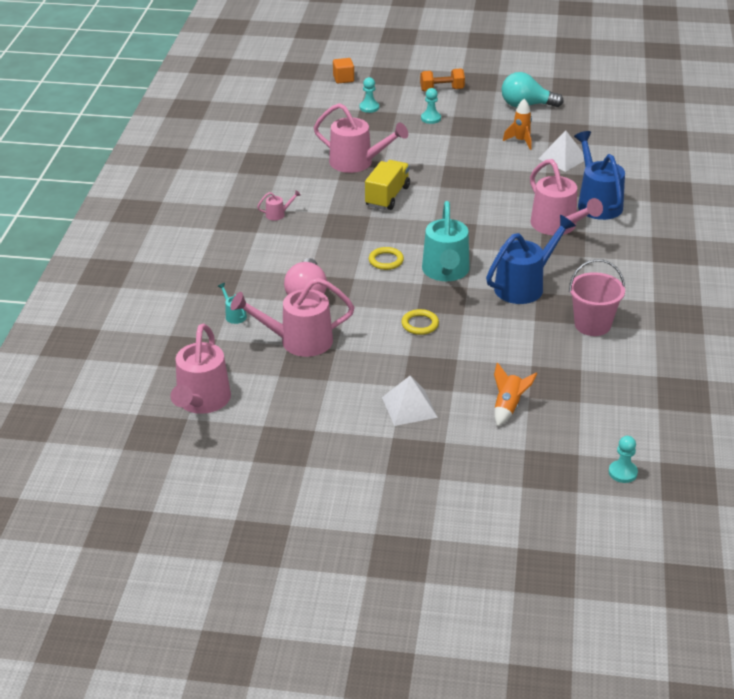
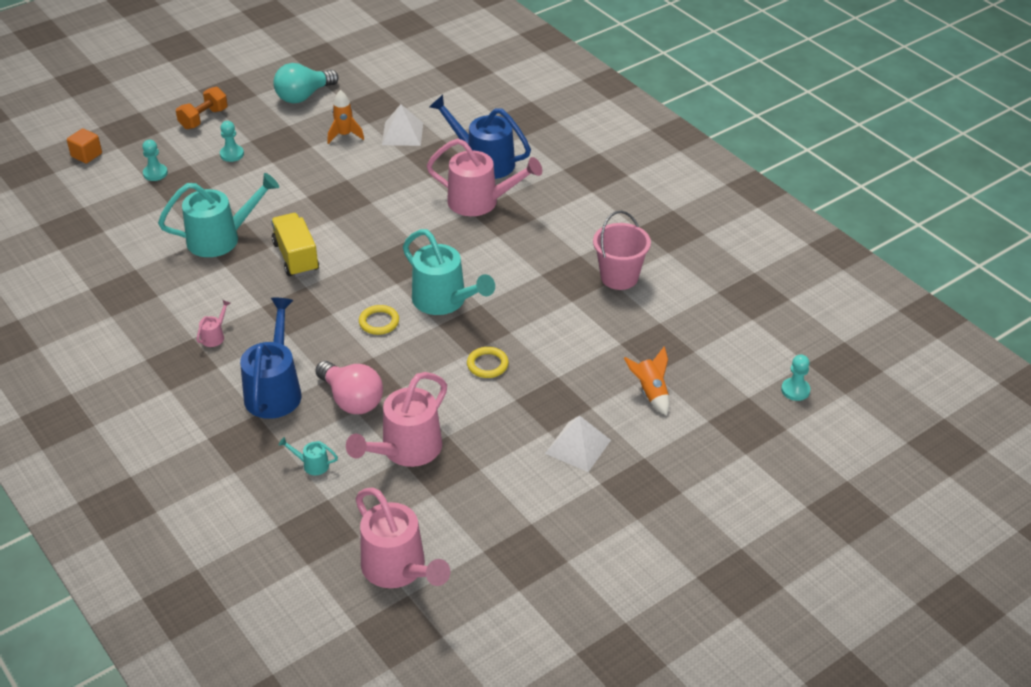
camera: 45 degrees left, 5 degrees up
pink watering can [313,103,408,173] -> turquoise watering can [158,173,279,257]
blue watering can [486,215,576,304] -> blue watering can moved to [240,298,302,419]

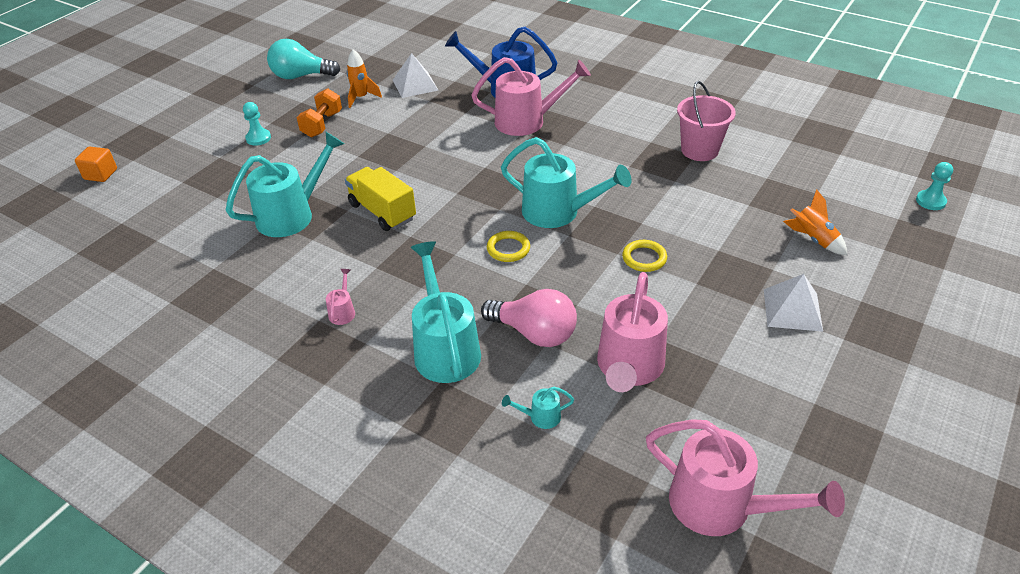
camera: 20 degrees left, 0 degrees up
turquoise pawn [142,140,168,181] -> none
orange dumbbell [176,87,228,129] -> orange dumbbell moved to [297,88,342,137]
blue watering can [240,298,302,419] -> turquoise watering can [411,241,481,383]
turquoise light bulb [273,63,339,103] -> turquoise light bulb turned 60 degrees clockwise [267,39,340,79]

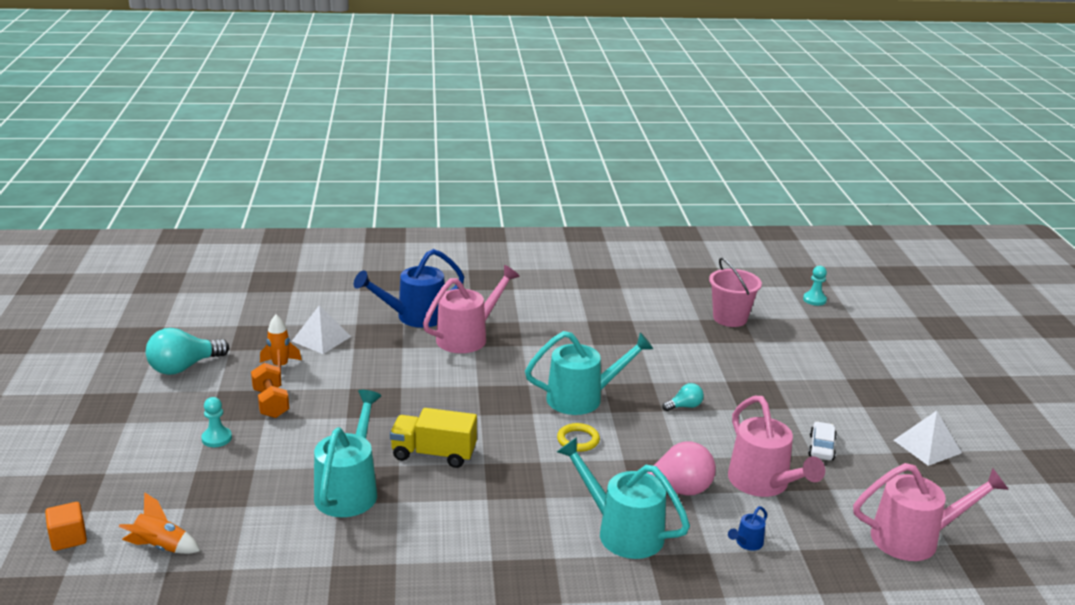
camera: 40 degrees left, 15 degrees down
pink watering can [326,269,355,325] -> none
turquoise watering can [502,387,574,429] -> blue watering can [728,506,767,550]
yellow ring [622,240,667,272] -> turquoise light bulb [662,383,704,411]
pink bucket [677,81,736,161] -> pink bucket moved to [709,258,762,327]
white pyramid [764,274,823,332] -> white pyramid moved to [894,411,962,466]
orange rocket [783,189,847,255] -> orange rocket moved to [118,492,200,554]
none -> white car [808,421,837,461]

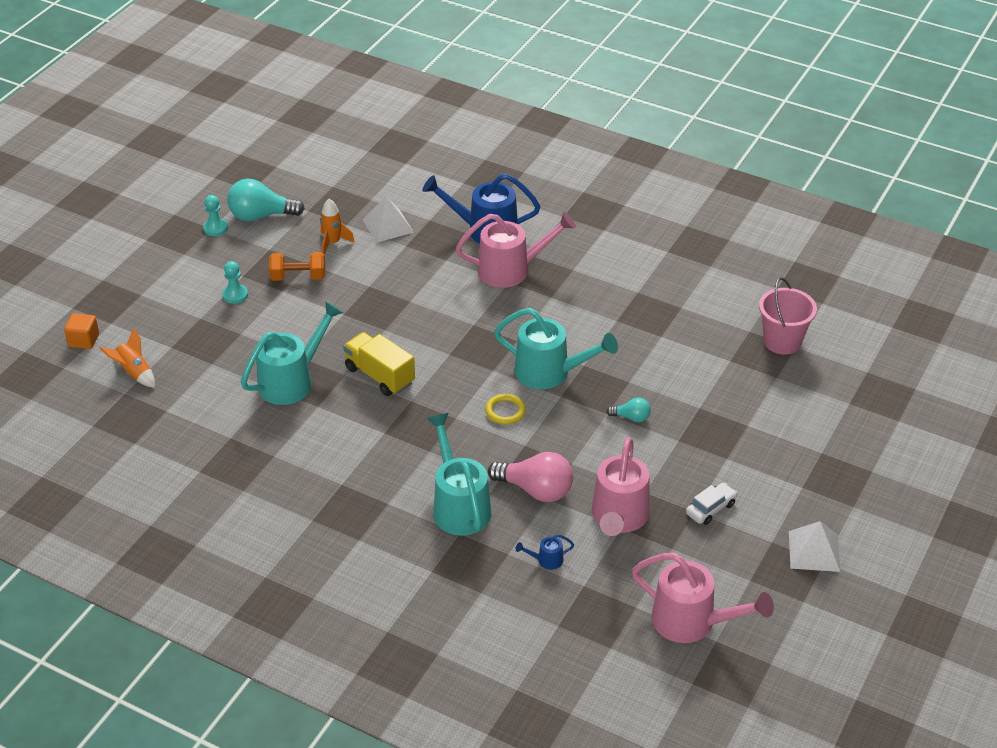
camera: 35 degrees right, 15 degrees up
orange dumbbell [251,363,289,418] -> orange dumbbell turned 75 degrees clockwise [269,252,325,281]
turquoise pawn [803,266,827,306] -> turquoise pawn moved to [203,195,228,236]

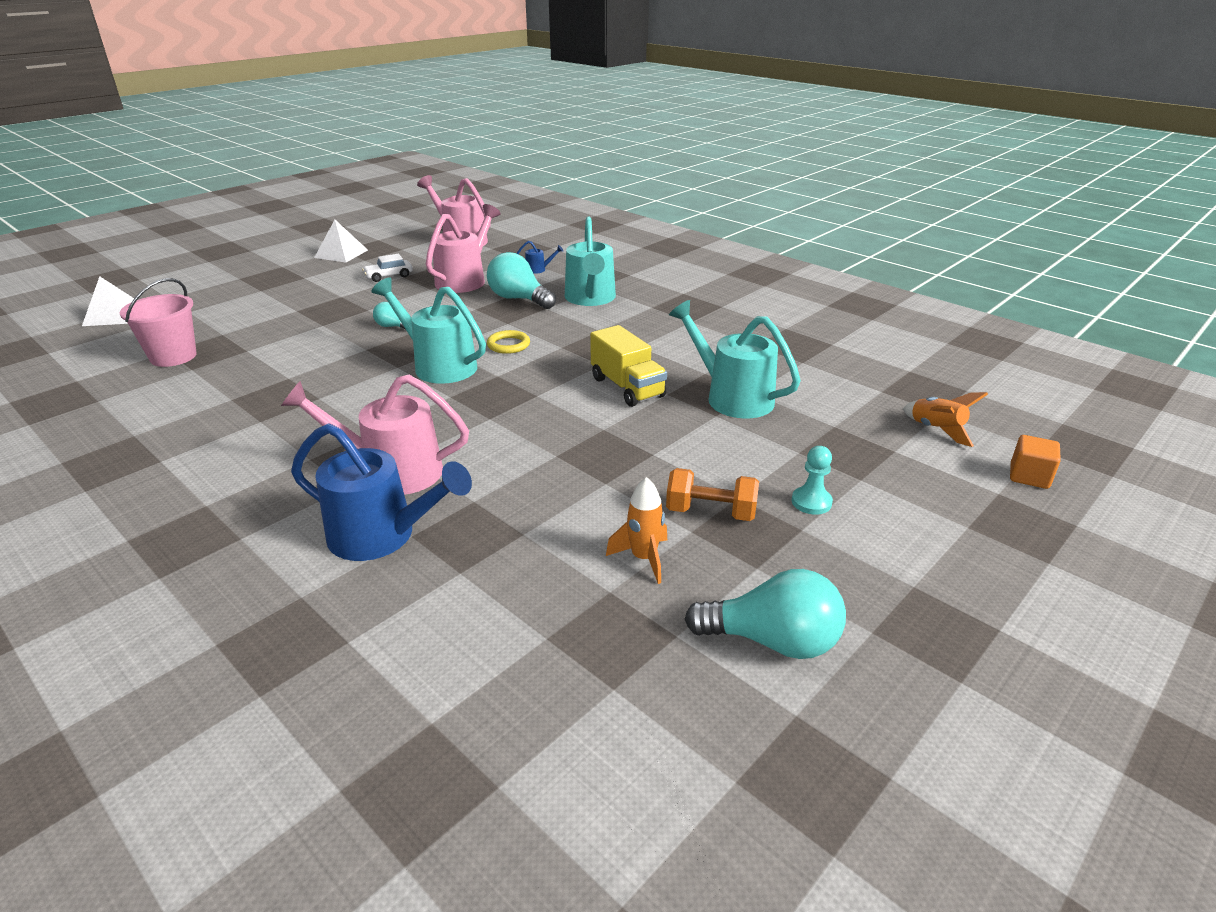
camera: 165 degrees left, 10 degrees down
turquoise pawn [203,195,228,236] -> none
turquoise watering can [241,301,343,405] -> turquoise watering can turned 75 degrees clockwise [669,300,801,418]
white pyramid [362,196,414,243] -> white pyramid moved to [82,276,134,326]
pink light bulb [488,452,573,502] -> turquoise light bulb [487,252,556,309]

